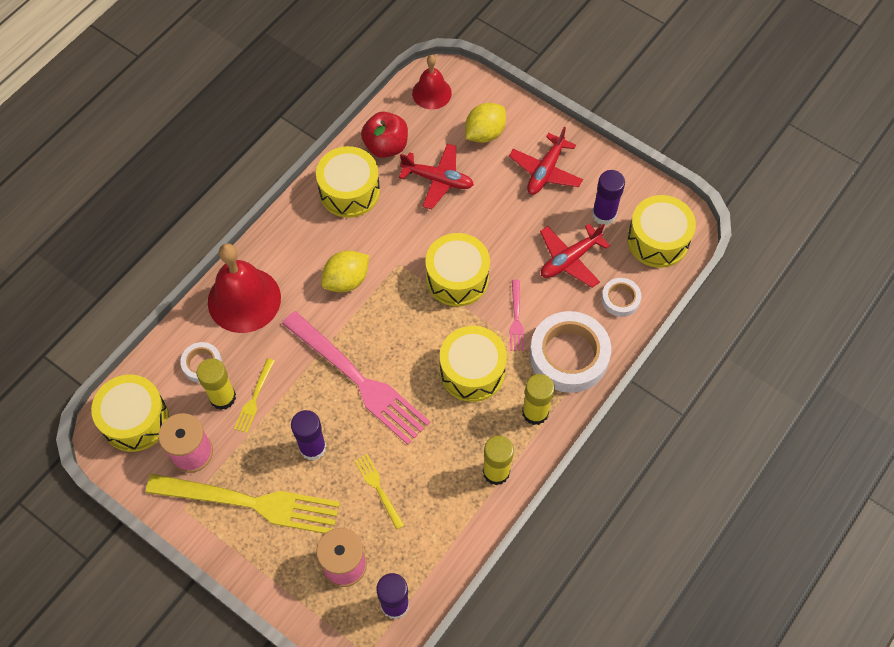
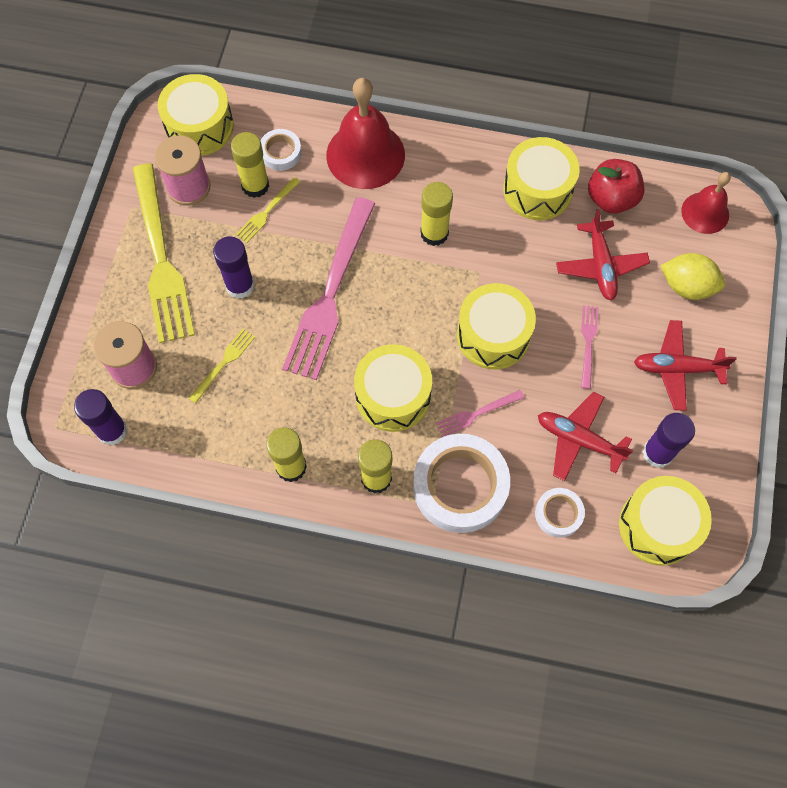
camera: 65 degrees right, 5 degrees up
yellow fork [234,358,275,433] -> yellow fork turned 45 degrees counterclockwise [236,177,300,243]
yellow lemon [321,250,369,292] -> yellow glue stick [420,182,453,246]
none -> pink fork [581,305,599,389]

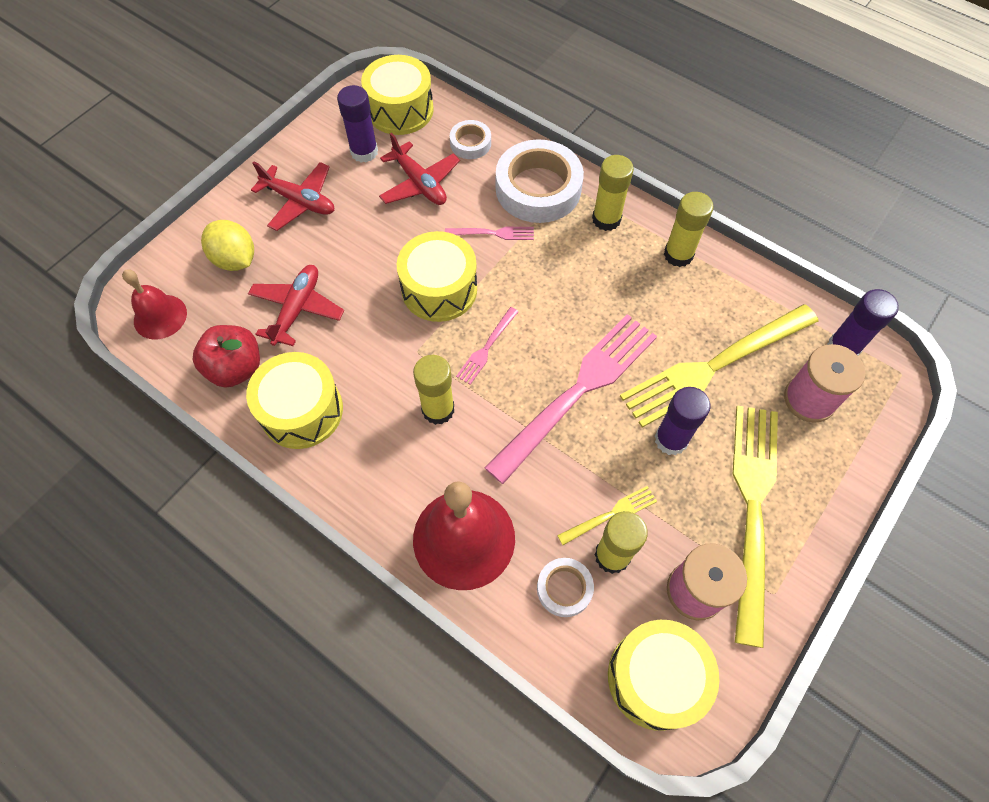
camera: 155 degrees left, 5 degrees down
yellow fork [189,329,255,403] -> yellow fork [620,304,818,428], size x2.30
yellow drum [354,344,432,432] -> none
pink fork [581,305,599,389] -> pink fork moved to [456,307,519,385]

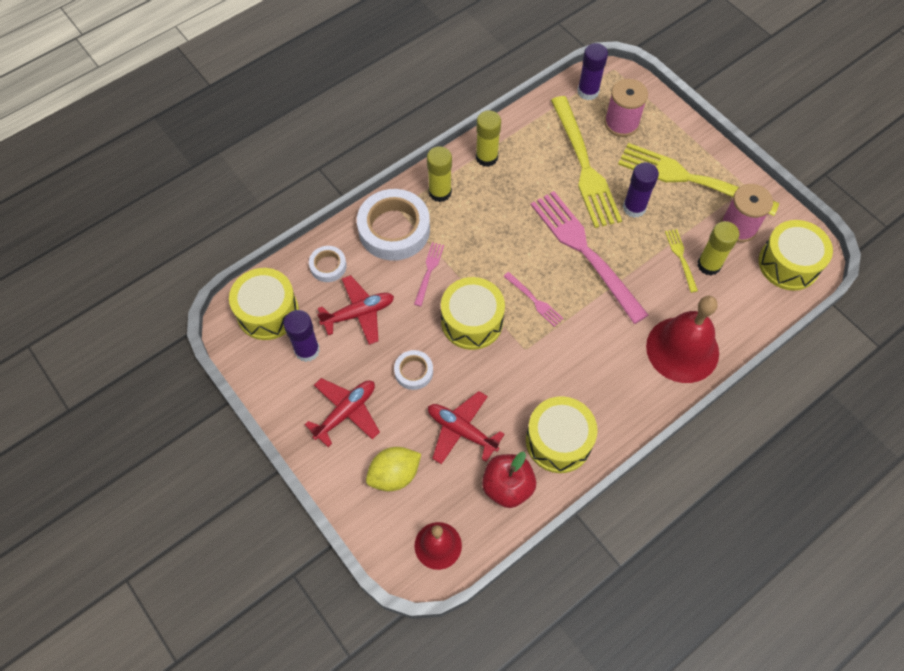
camera: 75 degrees left, 0 degrees up
yellow glue stick [413,355,454,425] -> none
white tape [537,558,594,617] -> white tape moved to [394,350,433,390]

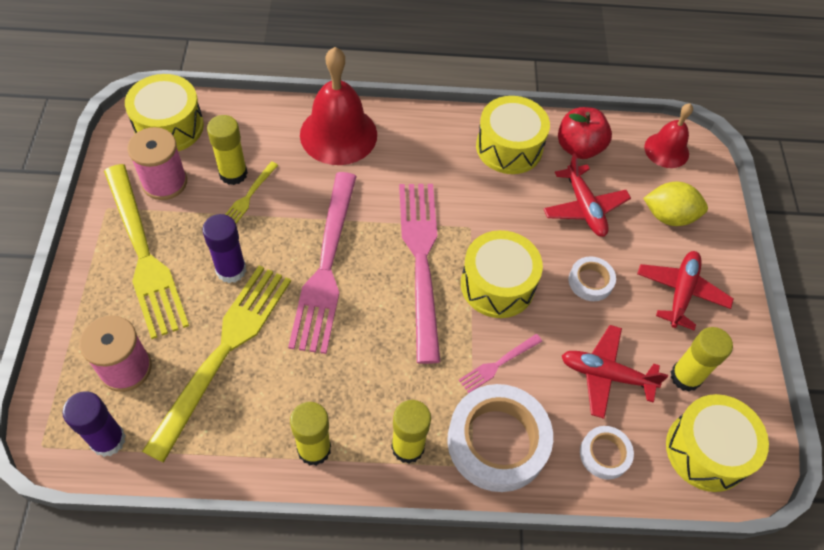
camera: 145 degrees left, 5 degrees down
purple glue stick [283,310,320,362] -> yellow glue stick [671,327,733,392]
red plane [305,378,380,447] -> red plane turned 120 degrees clockwise [637,251,734,330]
pink fork [503,272,564,327] -> pink fork [399,184,440,364], size x2.30

